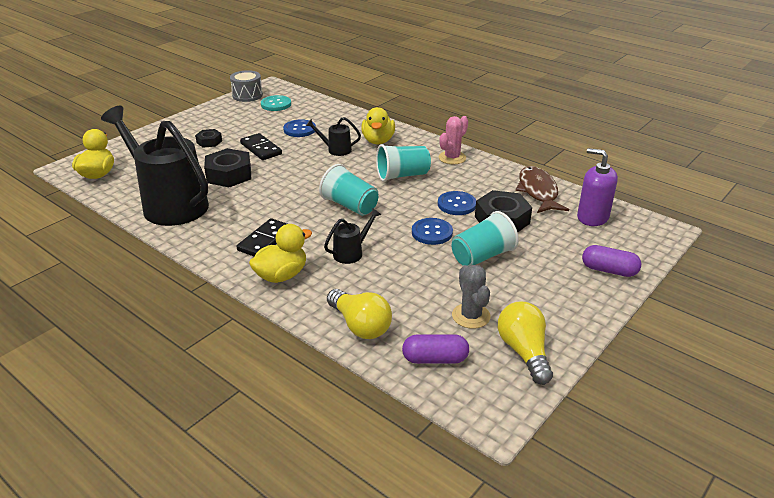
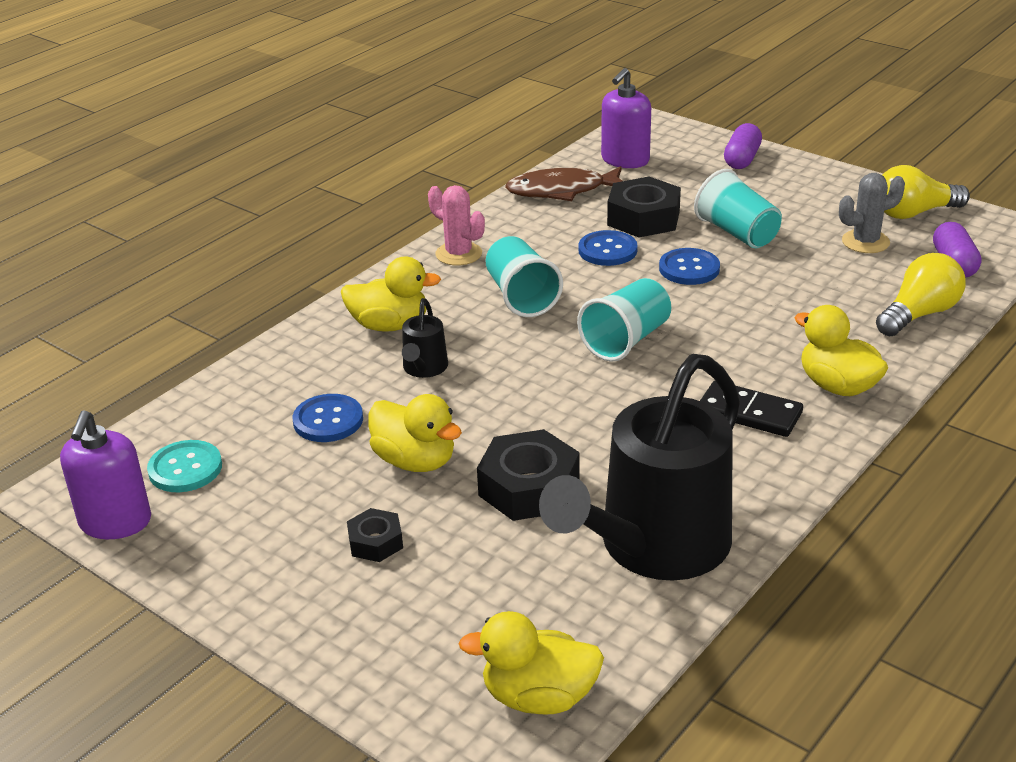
camera: 90 degrees left, 0 degrees up
grey drum [230,70,263,102] -> purple soap dispenser [60,410,151,539]
black domino [240,133,282,160] -> yellow duck [368,394,462,472]
black watering can [324,208,381,264] -> none

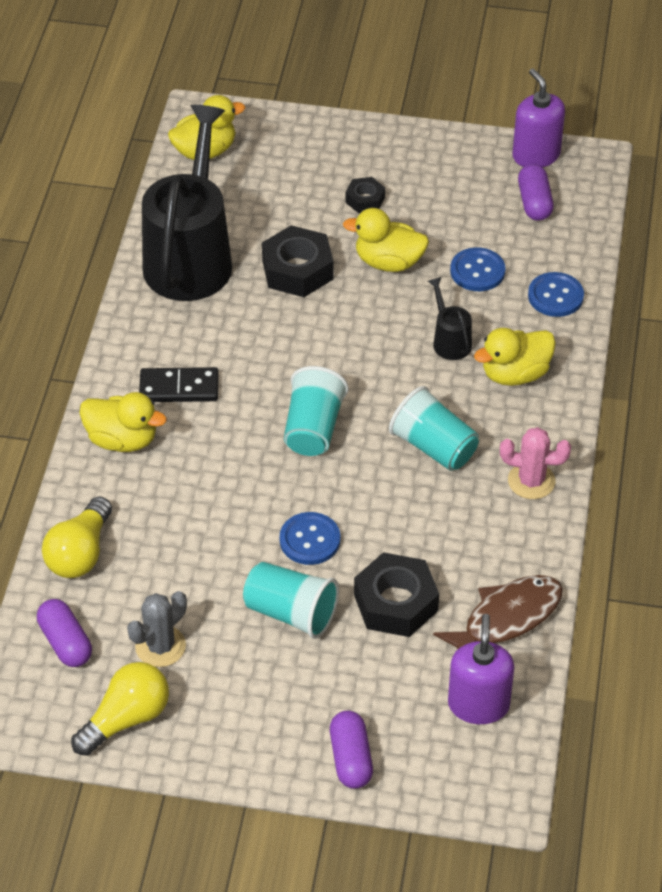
camera: 150 degrees right, 15 degrees up
turquoise button [147,440,222,492] -> purple capsule [518,164,554,221]
blue button [578,230,638,266] -> blue button moved to [528,272,584,317]

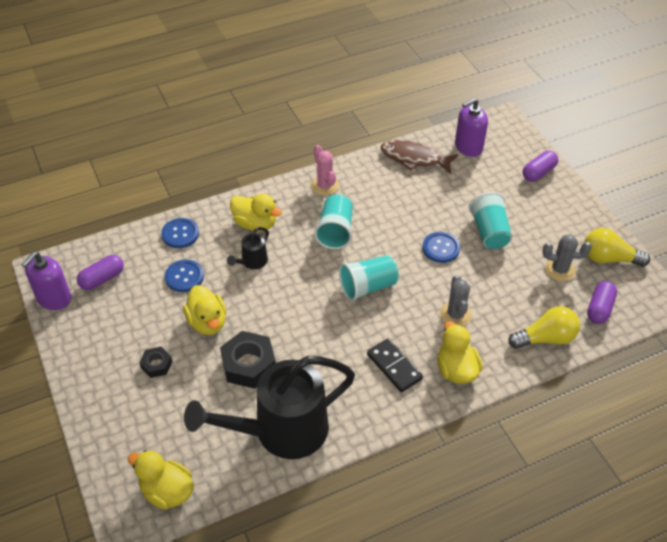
camera: 125 degrees left, 0 degrees up
black nut [354,552,439,637] -> none
none -> grey cactus [440,275,472,326]

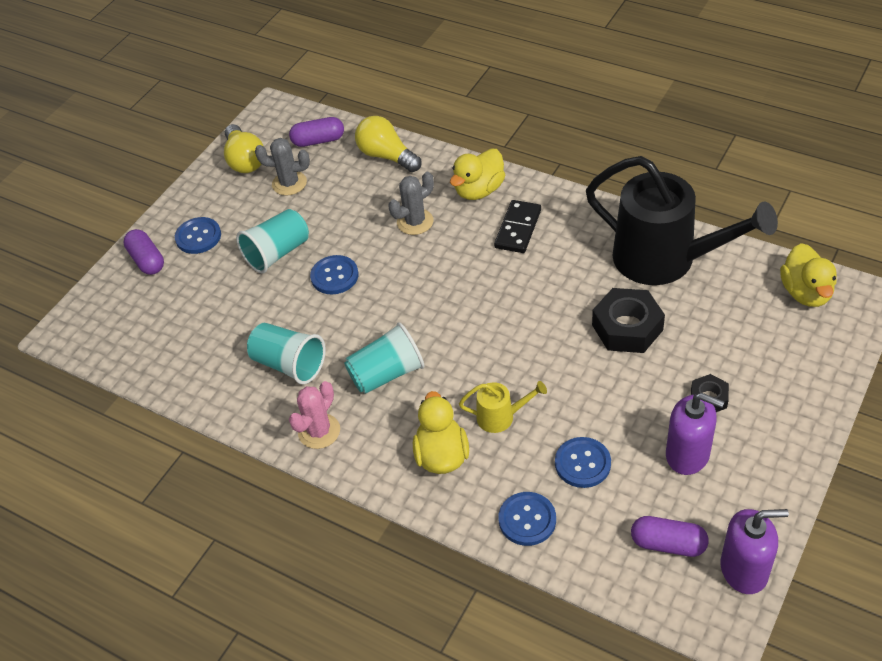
camera: 120 degrees left, 0 degrees up
yellow duck [183,285,226,335] -> none
black watering can [227,227,269,269] -> yellow watering can [459,381,547,433]
turquoise cup [339,255,399,301] -> turquoise cup moved to [247,323,326,384]
brown fish [381,140,458,174] -> none
purple soap dispenser [455,98,488,157] -> purple soap dispenser moved to [666,393,725,475]
purple capsule [523,151,558,182] -> purple capsule turned 45 degrees clockwise [123,229,164,275]
grey cactus [543,234,591,281] -> grey cactus turned 60 degrees counterclockwise [255,138,310,195]
none -> blue button [175,217,221,254]

